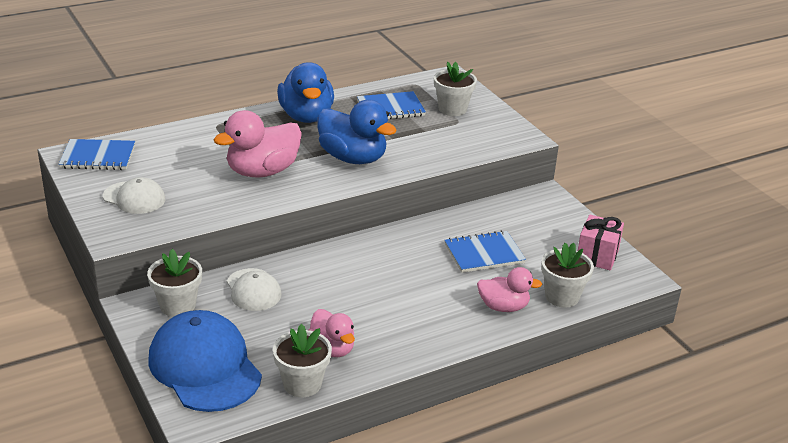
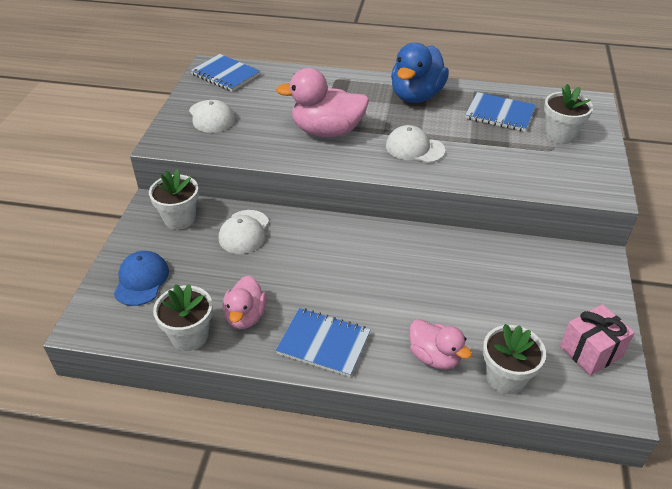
camera: 40 degrees right, 10 degrees up
blue cap [149,310,262,412] -> blue cap [114,251,169,306], size x0.55
blue duck [317,100,397,164] -> white cap [386,125,445,163]
blue notebook [444,230,526,273] -> blue notebook moved to [276,308,371,377]

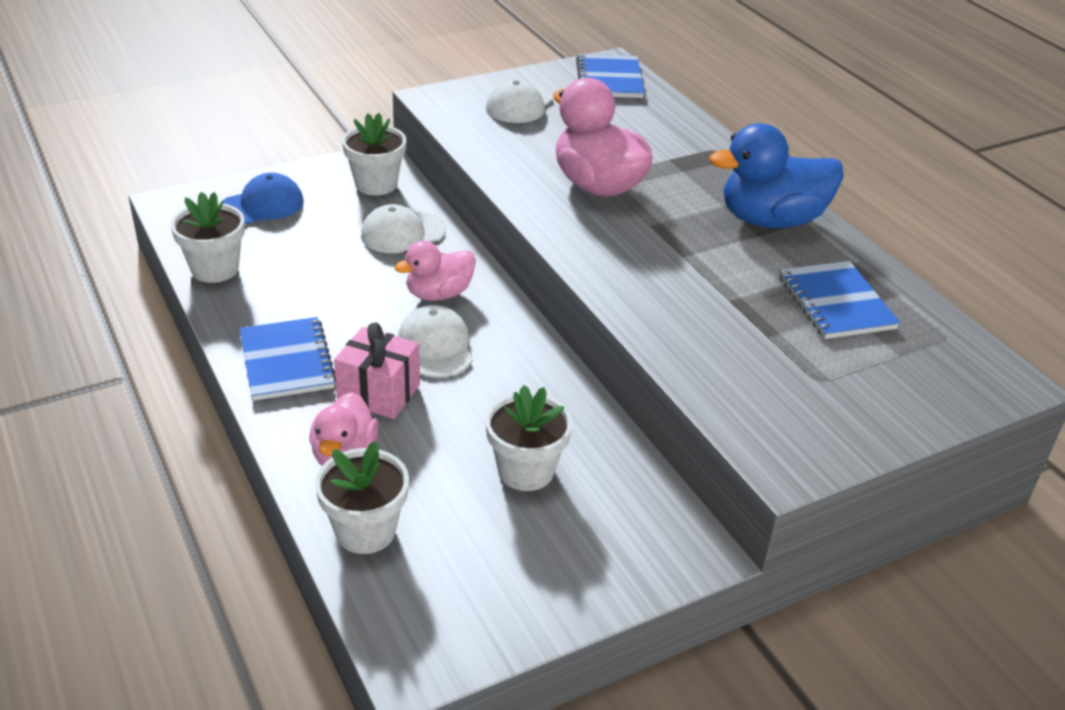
camera: 50 degrees right, 5 degrees down
pink duck [223,275,267,329] -> pink duck moved to [394,241,476,301]
white cap [386,125,445,163] -> white cap moved to [398,305,472,378]
white flower pot [544,84,593,144] -> white flower pot moved to [485,385,573,491]
pink gift [560,304,635,376] -> pink gift moved to [334,323,420,419]

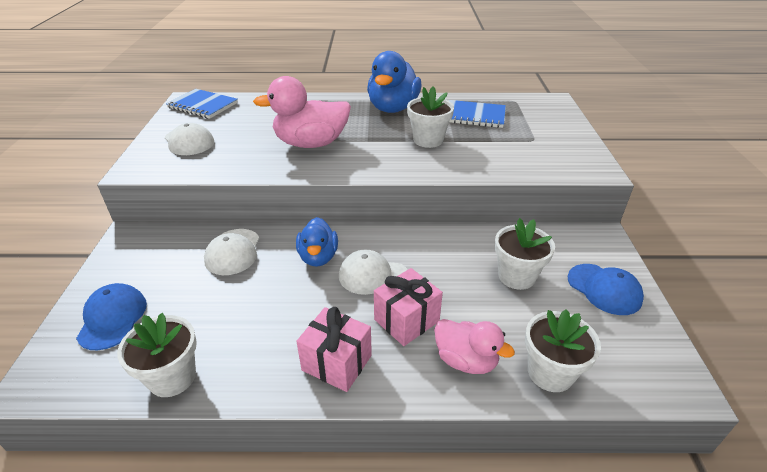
camera: 60 degrees left, 0 degrees up
blue notebook [239,317,336,401] -> pink gift [296,307,372,392]
white flower pot [342,113,407,196] -> white flower pot moved to [407,86,454,148]
pink duck [394,241,476,301] -> blue duck [296,217,338,267]
none -> blue cap [568,264,644,315]

